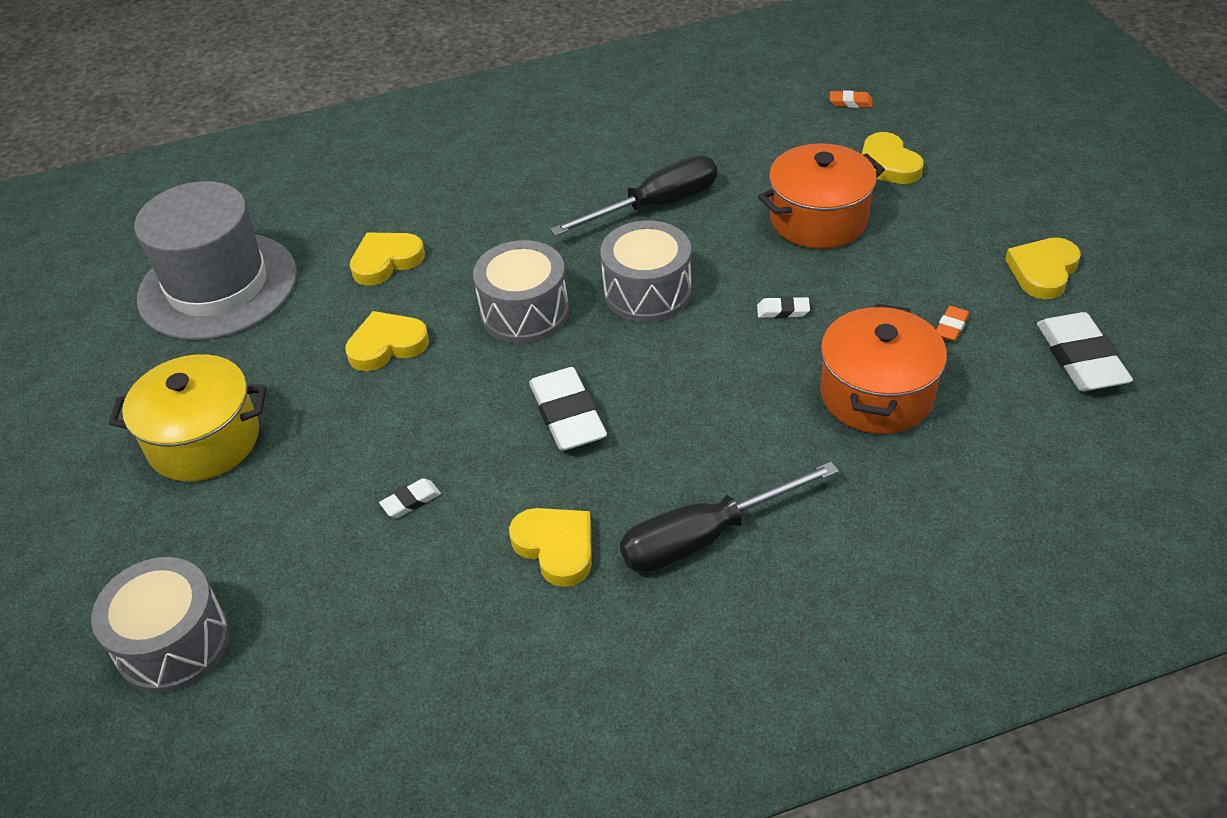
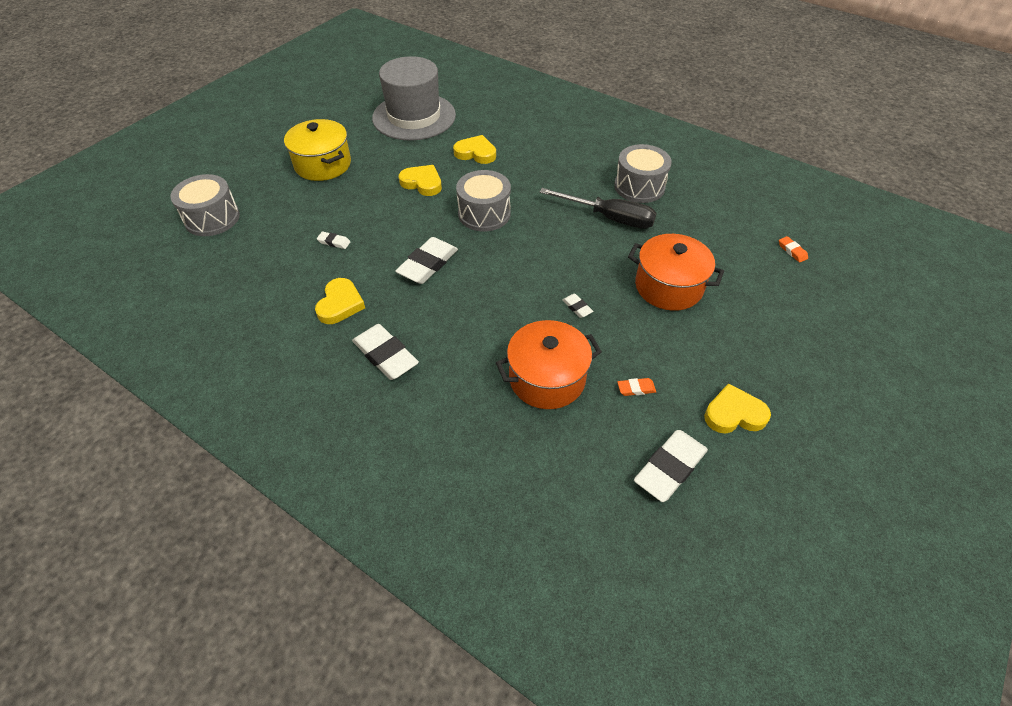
camera: 50 degrees right, 5 degrees up
grey drum [600,220,692,322] -> grey drum moved to [614,144,672,203]
black screwdriver [620,462,839,573] -> white eraser [352,324,419,380]
yellow heart [862,132,924,184] -> none

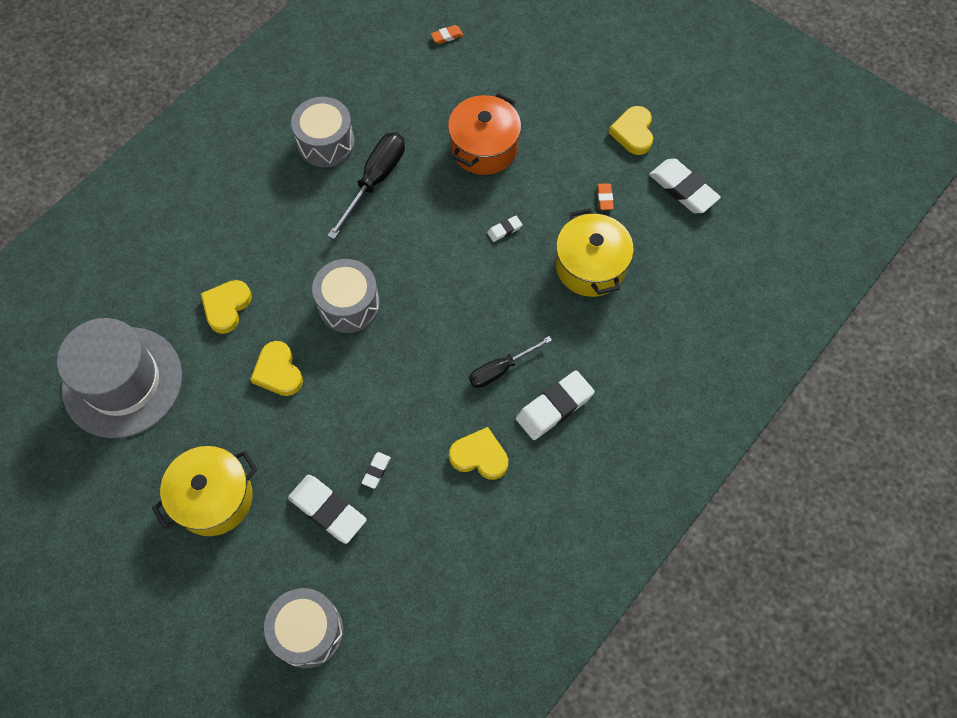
camera: 85 degrees left, 15 degrees up
white eraser [395,237,458,284] -> white eraser moved to [288,475,367,544]
yellow heart [399,165,442,196] -> yellow heart turned 60 degrees counterclockwise [250,341,303,396]
orange pot [496,320,602,409] -> yellow pot [556,208,634,297]
none -> black screwdriver [469,336,552,388]

